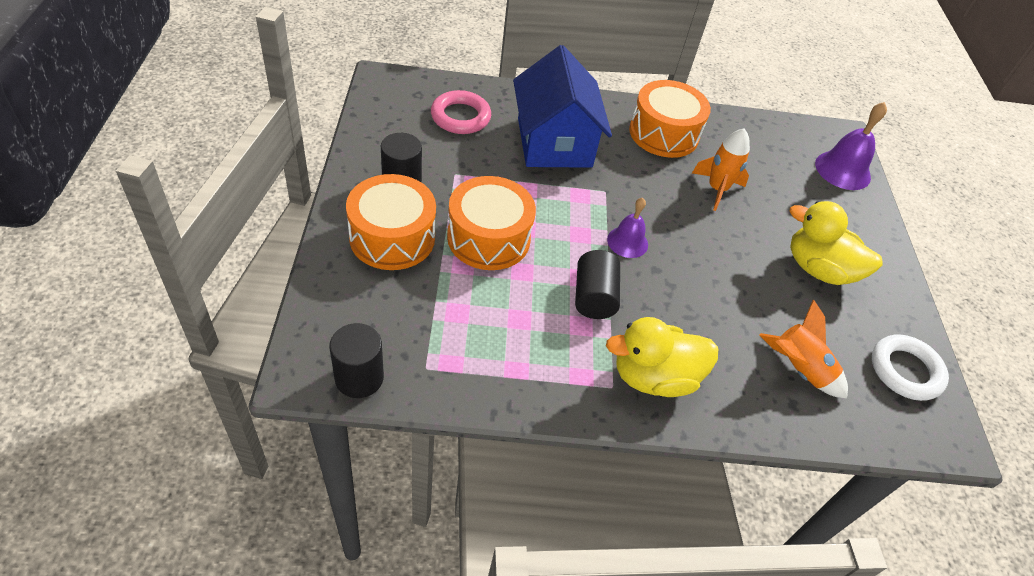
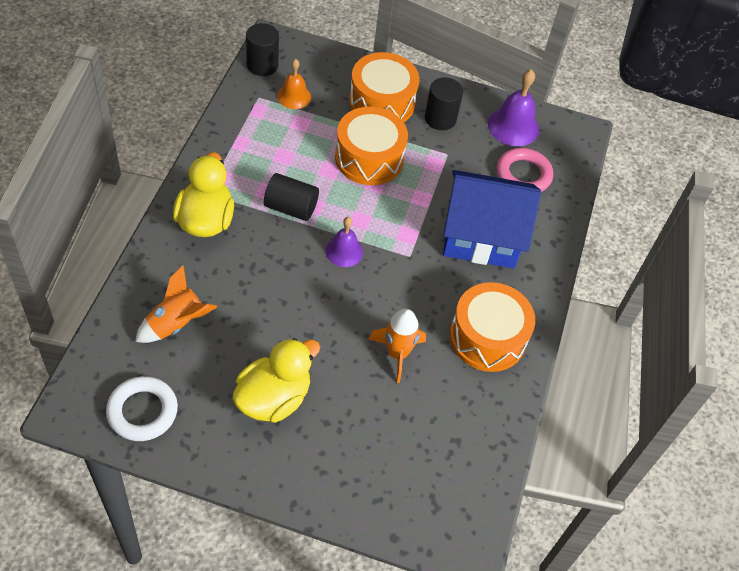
camera: 105 degrees right, 5 degrees up
purple bell [815,102,887,190] -> purple bell moved to [488,69,539,146]
none -> orange bell [277,59,311,109]

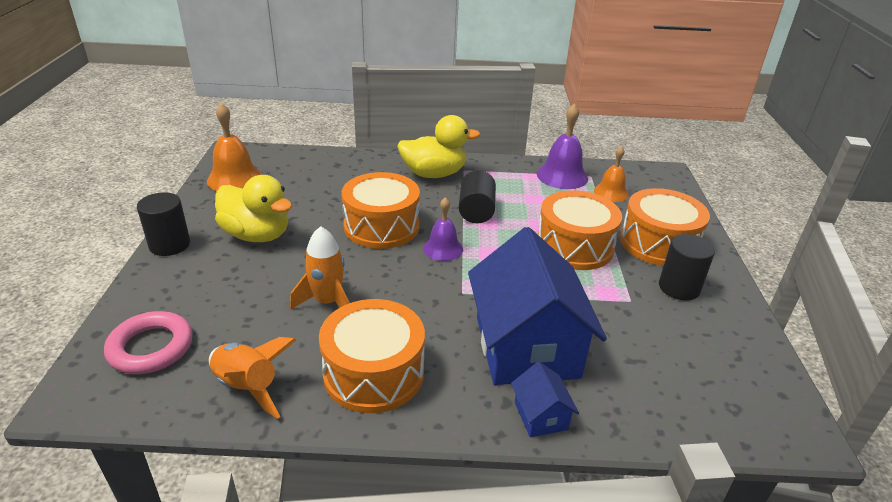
camera: 80 degrees right, 20 degrees down
white ring [106,376,178,441] -> orange bell [207,103,262,191]
orange rocket [135,265,217,343] -> orange rocket moved to [209,337,296,419]
black cylinder [246,23,279,76] -> black cylinder moved to [137,192,190,256]
purple bell [488,69,539,146] -> purple bell moved to [537,103,588,189]
pink ring [497,148,553,192] -> pink ring moved to [104,311,193,374]
none -> orange drum [341,172,420,249]
none -> blue house [511,362,579,437]

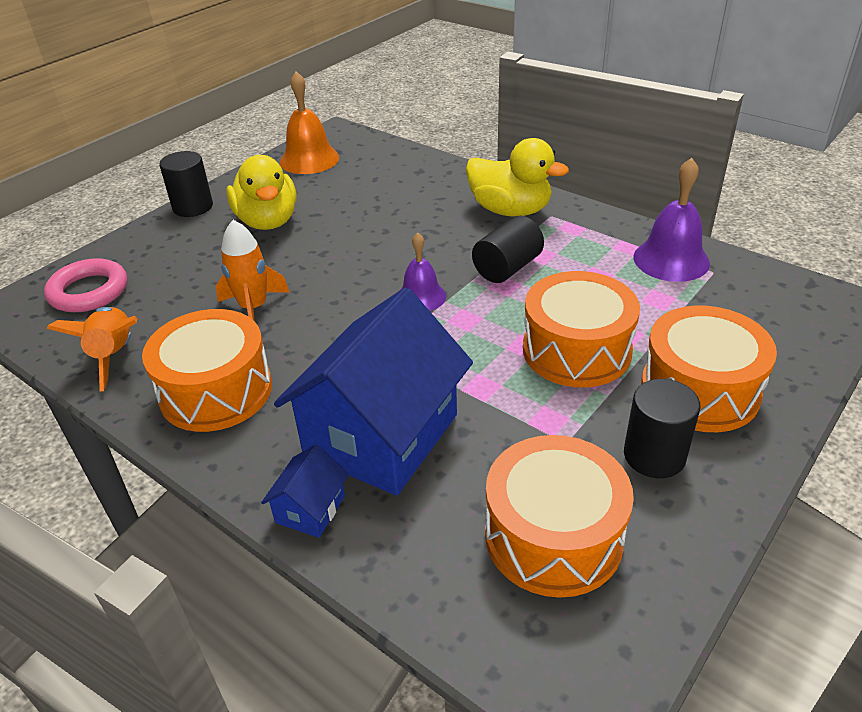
camera: 40 degrees right, 5 degrees up
orange drum [341,172,420,249] -> orange drum moved to [485,435,634,598]
orange bell [594,146,629,202] -> none

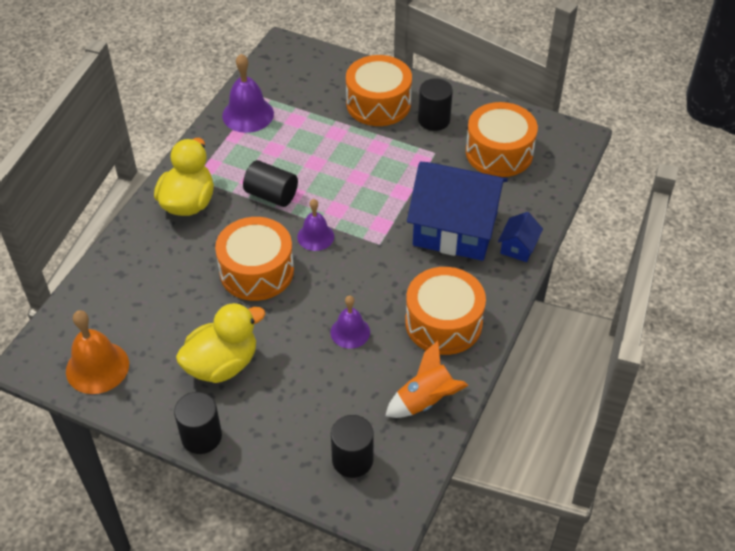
camera: 105 degrees left, 10 degrees up
pink ring [44,258,127,312] -> black cylinder [331,415,374,478]
orange rocket [216,220,290,321] -> purple bell [331,295,370,349]
blue house [261,445,349,538] -> blue house turned 75 degrees counterclockwise [498,212,543,262]
orange drum [523,271,640,388] -> orange drum moved to [215,217,294,301]

